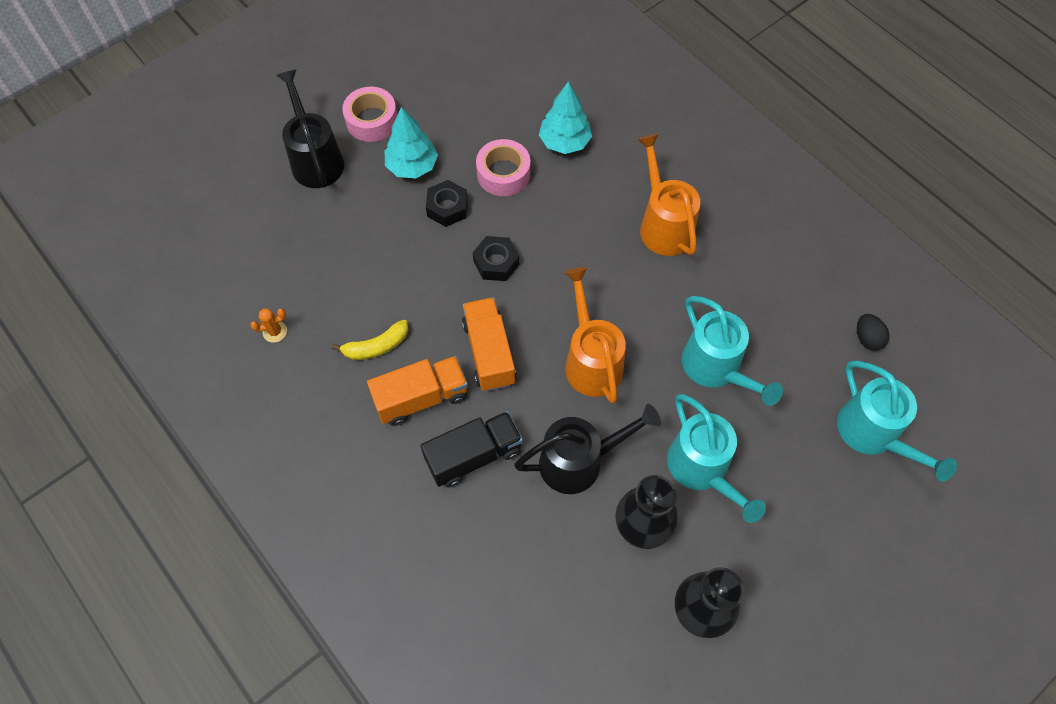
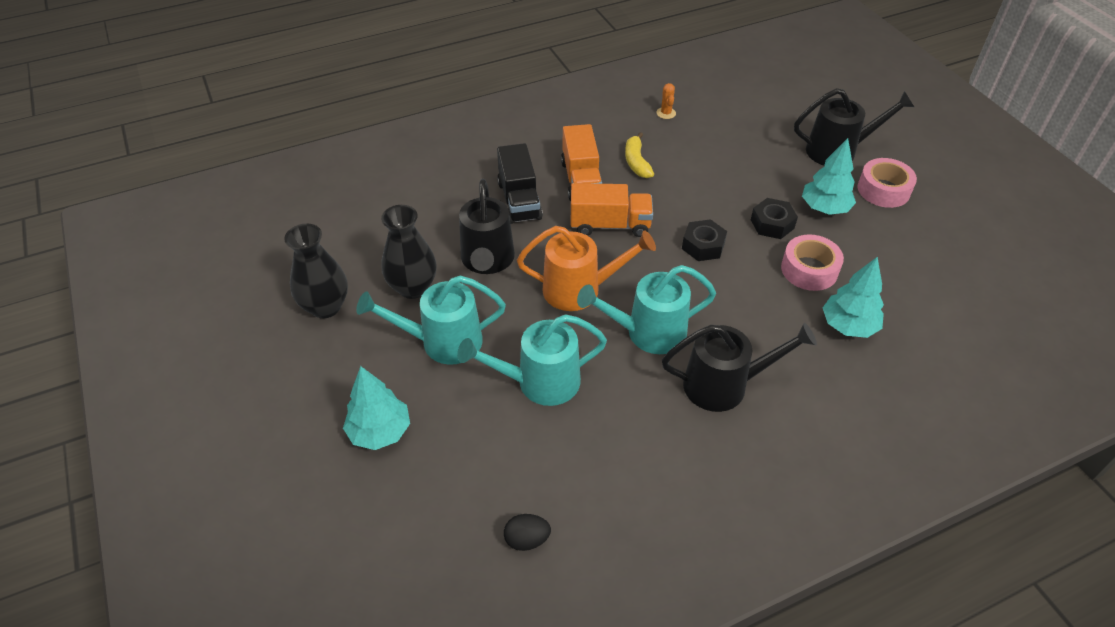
camera: 105 degrees right, 15 degrees down
orange watering can [637,134,701,256] -> black watering can [662,323,817,412]
turquoise watering can [837,361,957,482] -> turquoise watering can moved to [577,265,716,354]
none -> turquoise tree [343,366,410,450]

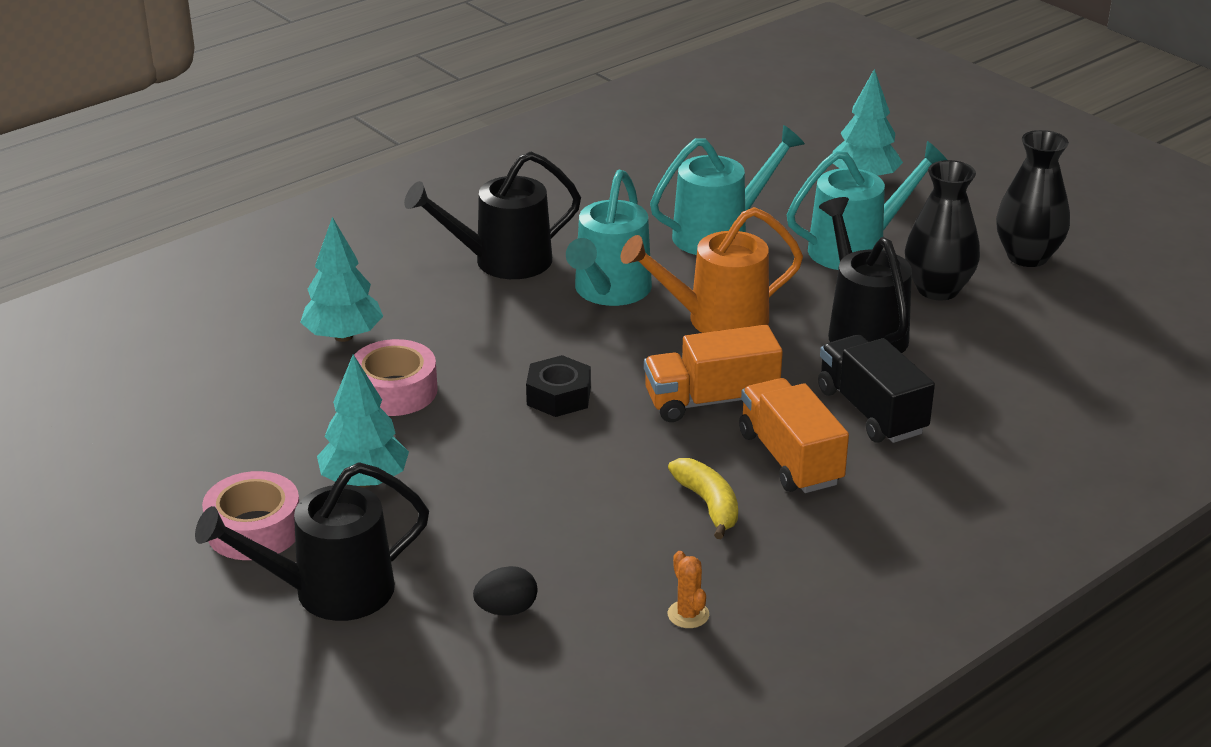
camera: 165 degrees right, 15 degrees down
black egg [504,514,551,551] -> black egg moved to [473,566,538,616]
turquoise watering can [577,265,716,354] -> turquoise watering can turned 135 degrees clockwise [566,170,652,306]
black nut [751,198,798,239] -> none

